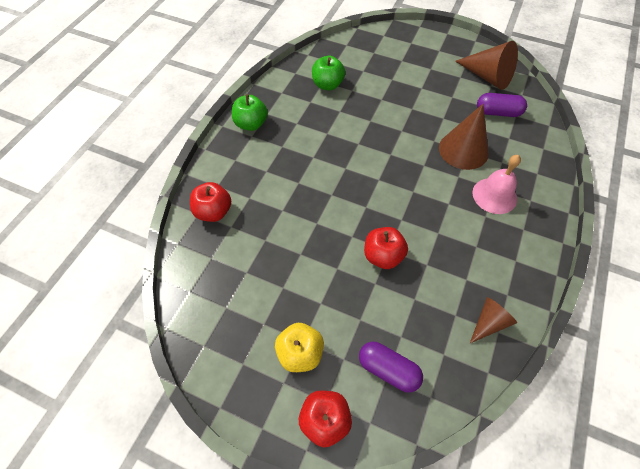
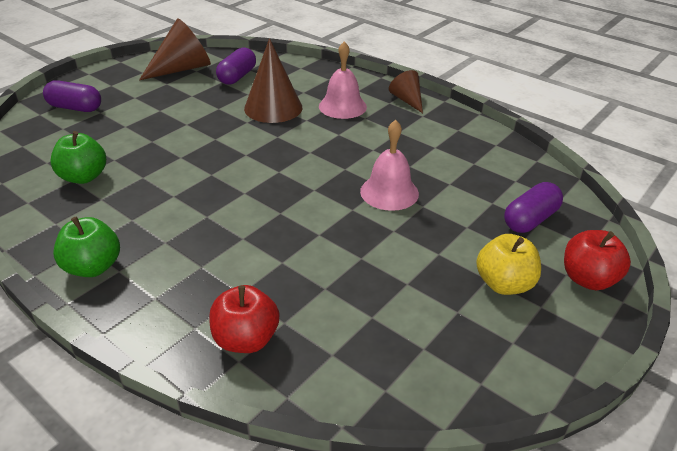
camera: 75 degrees left, 20 degrees down
red apple [364,227,408,269] -> pink bell [360,120,419,211]
brown cone [470,297,517,343] -> brown cone moved to [389,70,423,113]
none -> purple capsule [43,81,101,112]

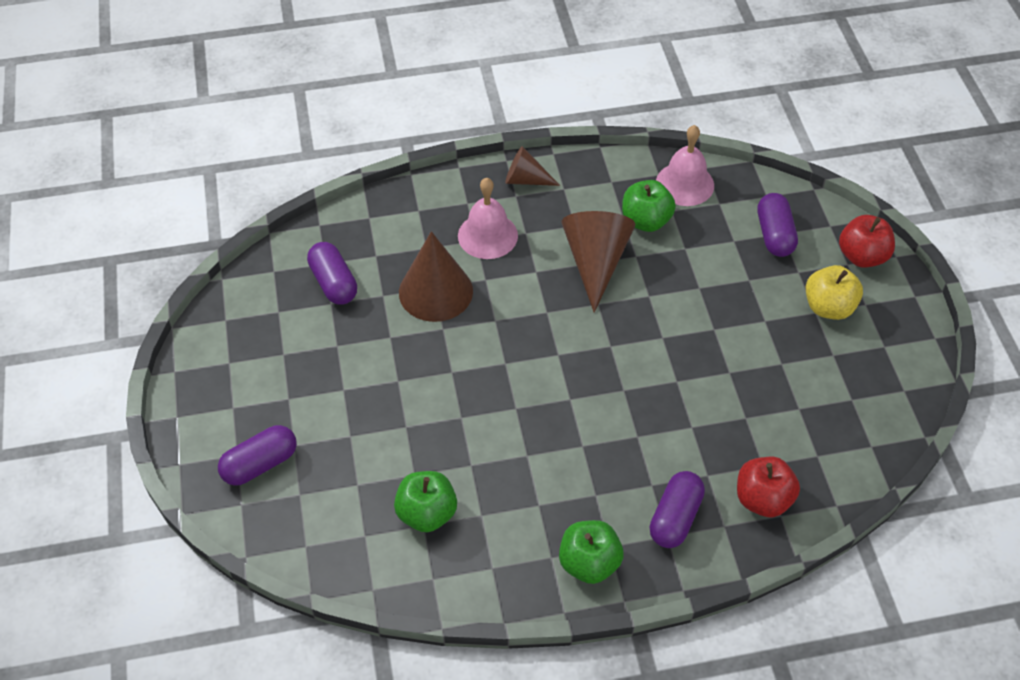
camera: 50 degrees left, 15 degrees up
brown cone [139,18,211,80] -> brown cone moved to [562,211,635,313]
pink bell [360,120,419,211] -> pink bell moved to [656,125,714,206]
none -> green apple [622,180,676,232]
none -> purple capsule [650,471,705,548]

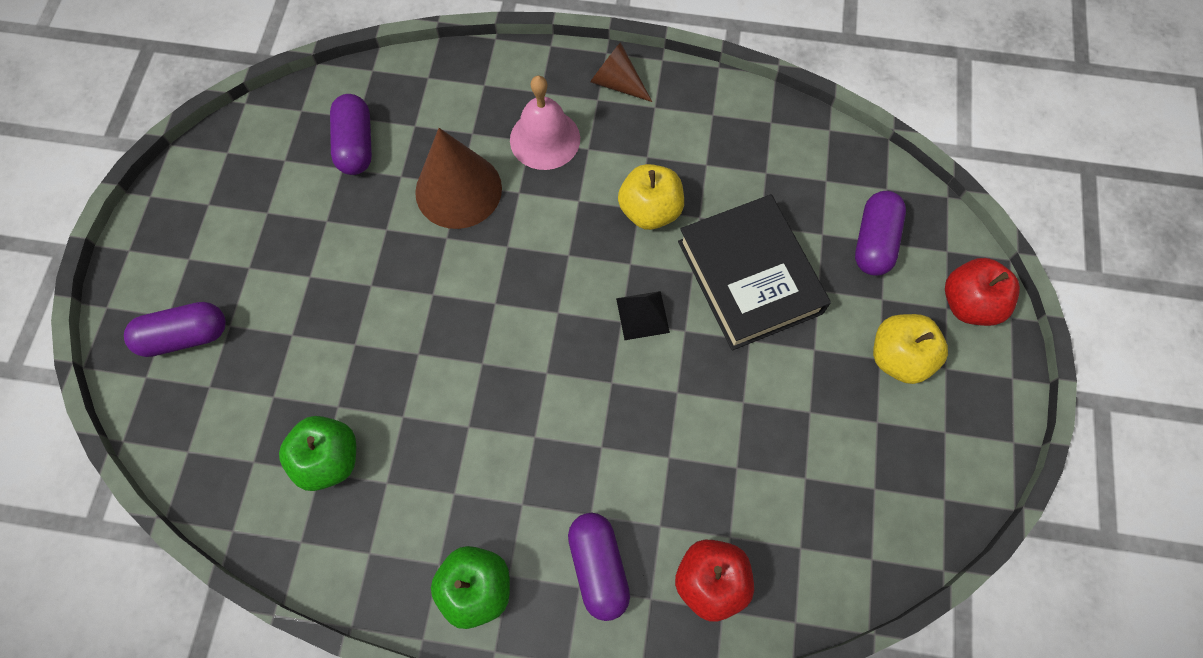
camera: 20 degrees right, 15 degrees up
brown cone [562,211,635,313] -> yellow apple [618,164,684,230]
green apple [622,180,676,232] -> none
purple capsule [650,471,705,548] -> purple capsule turned 60 degrees counterclockwise [568,513,630,621]
pink bell [656,125,714,206] -> none
none -> black pyramid [616,291,670,340]
none -> black book [678,194,831,350]

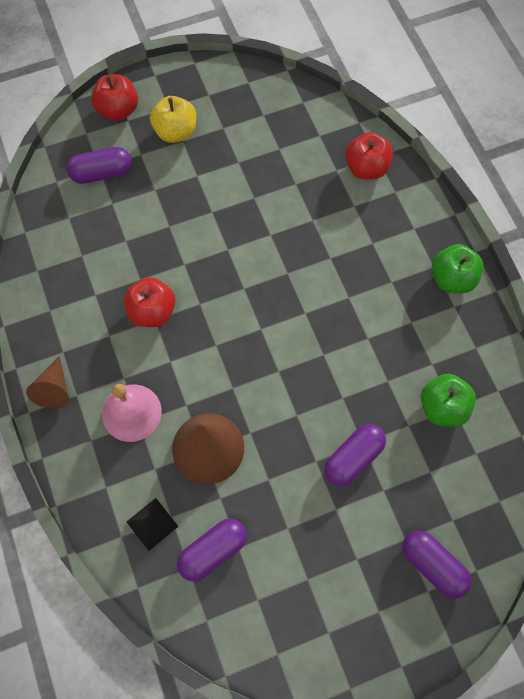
camera: 120 degrees left, 0 degrees up
purple capsule [568,513,630,621] -> purple capsule moved to [324,424,386,486]
black pyramid [616,291,670,340] -> black pyramid moved to [127,498,179,551]
yellow apple [618,164,684,230] -> red apple [124,277,176,327]
black book [678,194,831,350] -> none

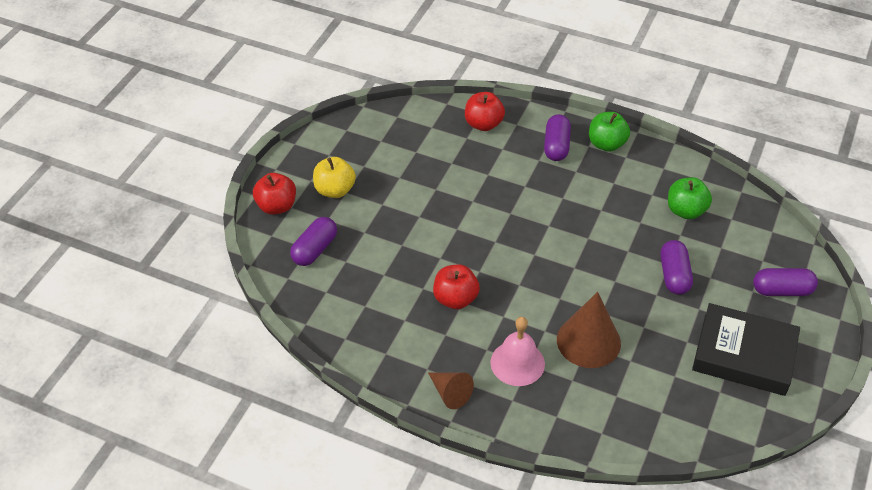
camera: 45 degrees left, 20 degrees down
black pyramid [127,498,179,551] -> none
purple capsule [177,518,247,582] -> purple capsule moved to [544,114,571,161]
none -> black book [692,303,800,396]

